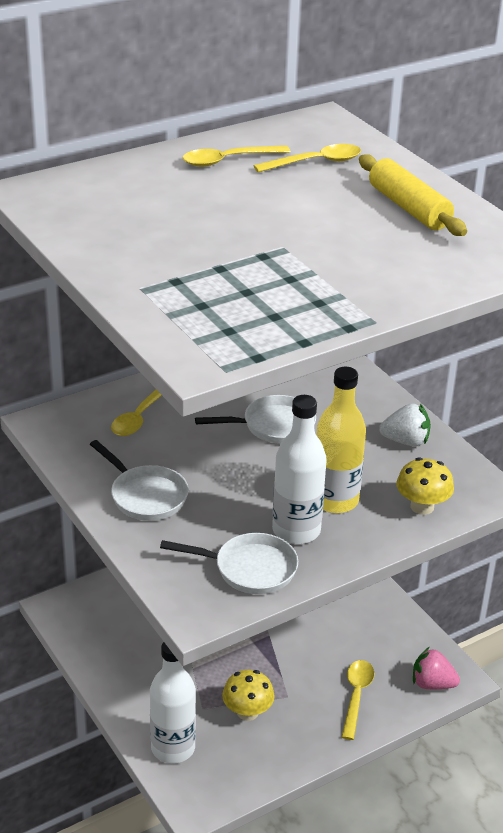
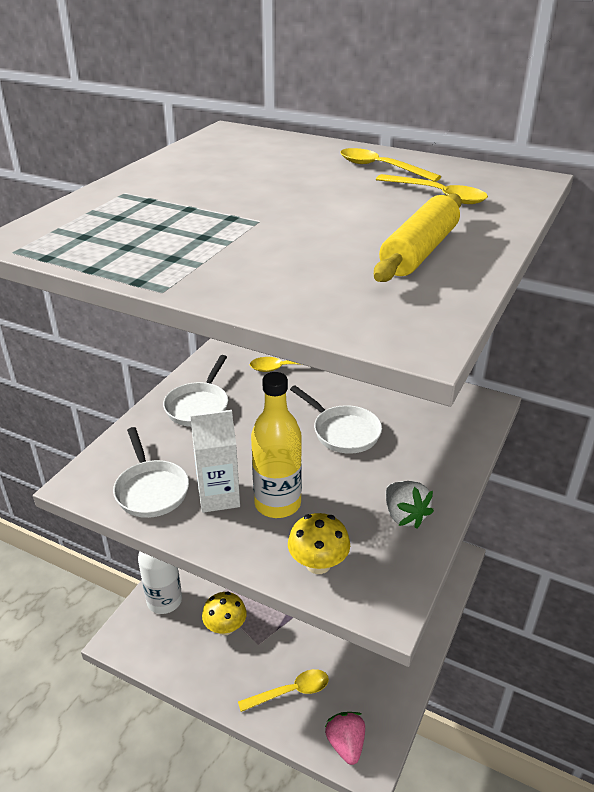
camera: 60 degrees right, 0 degrees up
white bottle [272,395,327,544] -> white carton [190,410,240,513]

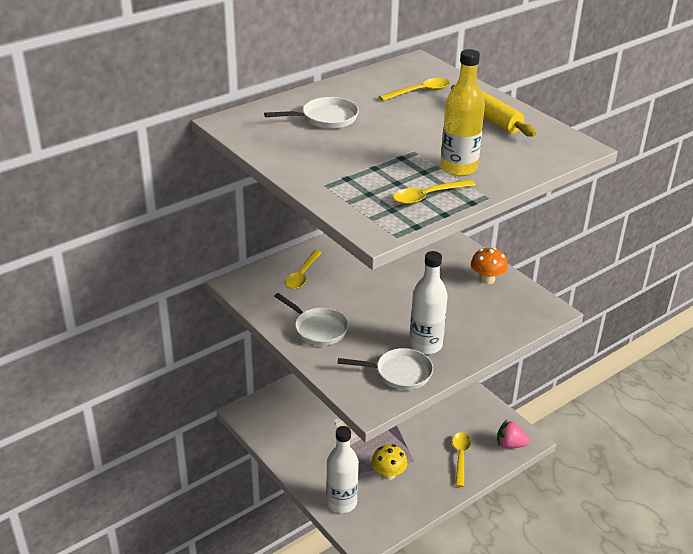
camera: 65 degrees left, 0 degrees up
white carton [190,410,240,513] -> white bottle [409,251,448,354]
yellow bottle [251,372,302,518] -> yellow bottle moved to [440,49,485,176]
yellow mushroom [288,513,350,574] -> none
white pan [290,386,382,454] -> white pan moved to [264,97,359,129]
yellow spoon [340,148,441,182] -> yellow spoon moved to [393,180,475,204]
white strawberry [386,481,434,529] -> orange mushroom [471,247,508,284]

